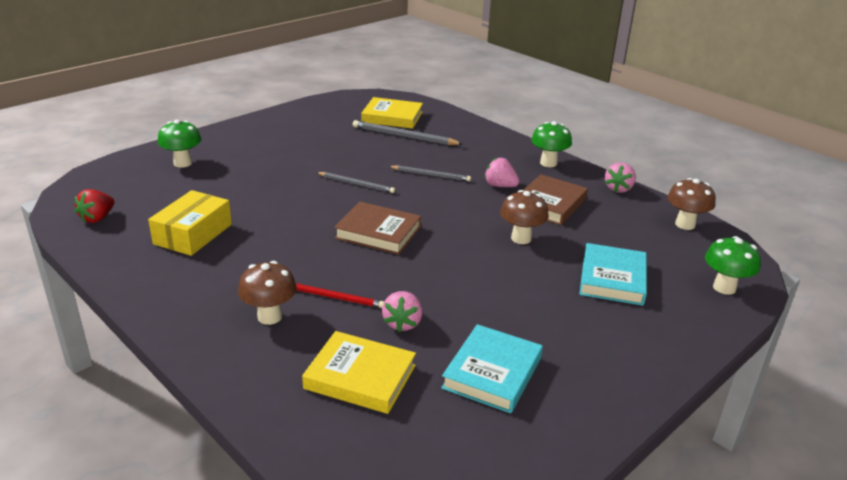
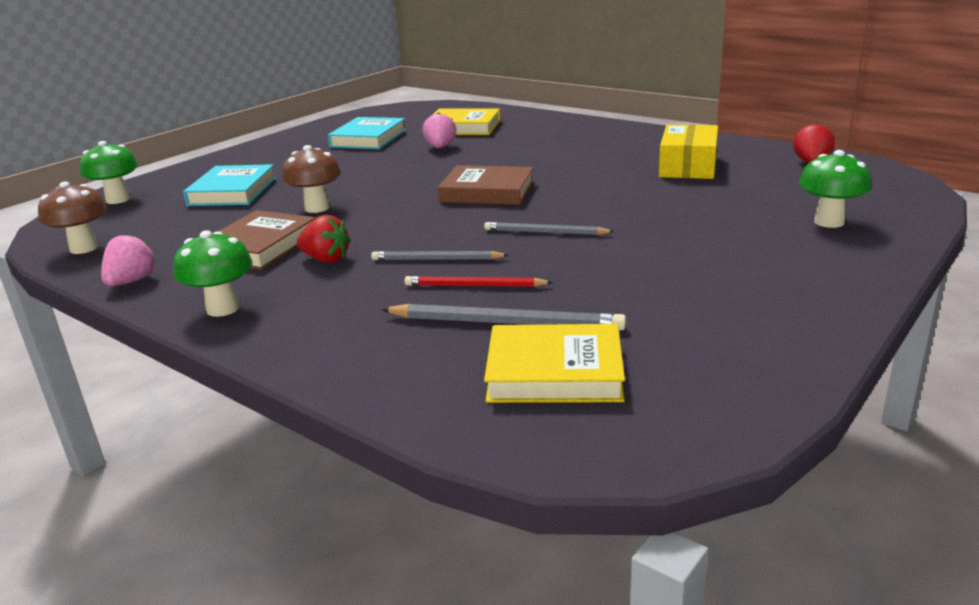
camera: 175 degrees right, 5 degrees down
brown mushroom [238,261,297,325] -> none
red pencil [296,283,384,308] -> red pencil moved to [404,276,553,287]
pink strawberry [484,157,520,187] -> red strawberry [297,215,351,263]

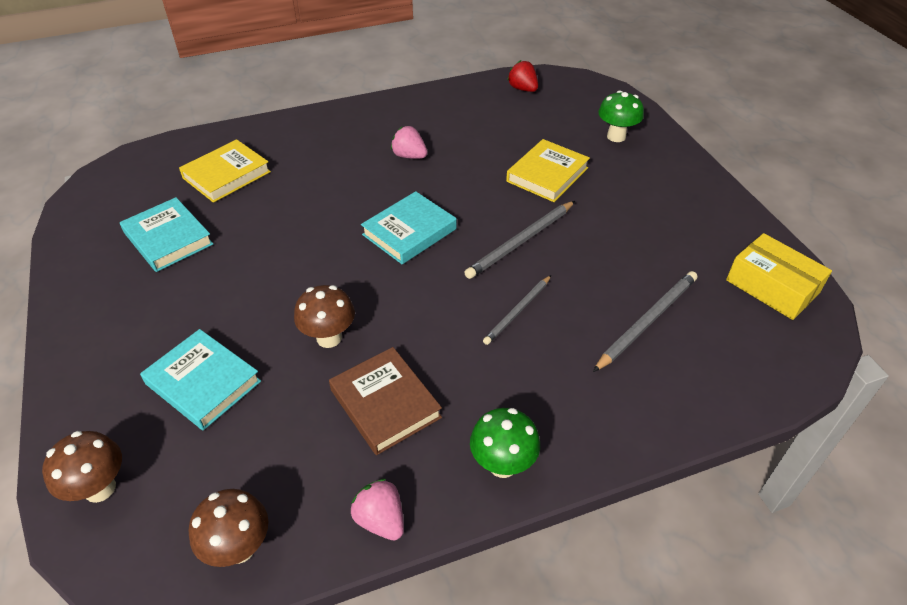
camera: 60 degrees left, 20 degrees up
green mushroom [80,141,138,204] -> brown mushroom [42,431,122,503]
red strawberry [297,215,351,263] -> none
red pencil [404,276,553,287] -> none
pink strawberry [422,112,456,148] -> pink strawberry moved to [391,126,428,159]
brown book [438,165,534,205] -> turquoise book [361,191,457,264]
grey pencil [484,222,615,235] -> grey pencil [464,201,575,279], size x1.52
yellow book [484,324,625,403] -> yellow book moved to [506,139,590,202]
yellow box [659,124,718,179] -> yellow box moved to [726,233,832,320]

